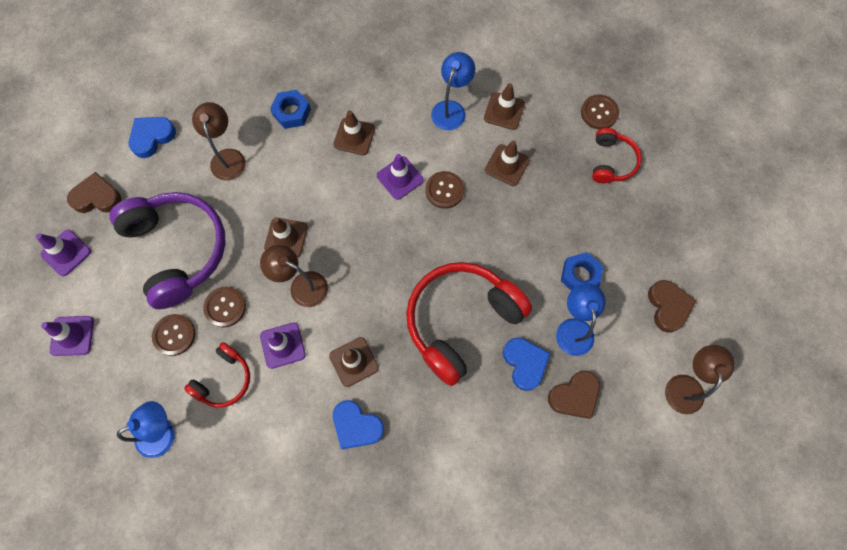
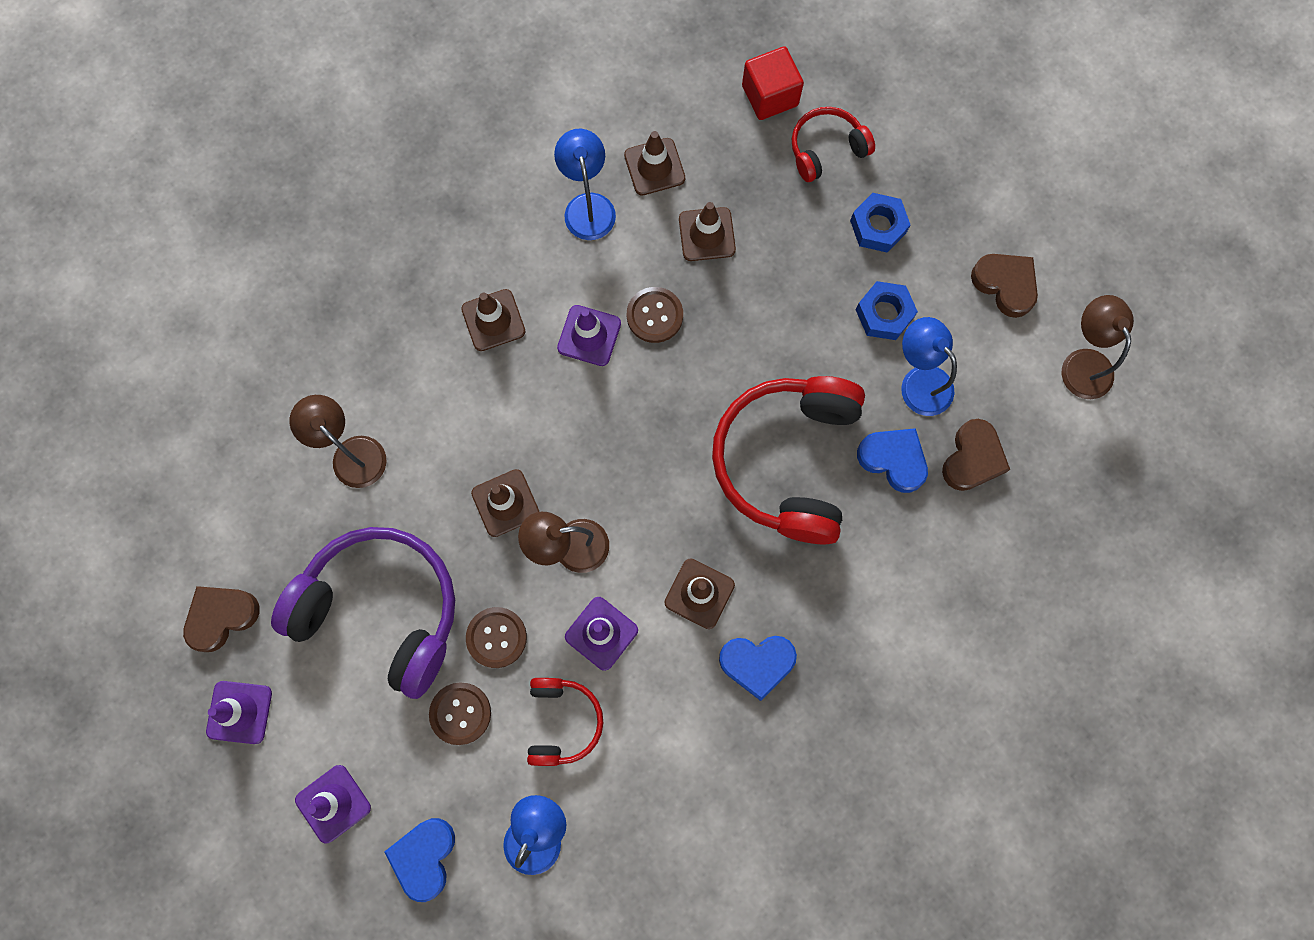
camera: 35 degrees left, 5 degrees up
blue heart [129,117,176,158] -> blue heart moved to [384,818,455,902]
blue nut [270,90,311,129] -> blue nut moved to [850,193,910,253]
brown button [581,95,619,129] -> red cube [742,46,804,120]
red headphones [592,128,642,183] -> red headphones turned 90 degrees counterclockwise [792,107,875,182]

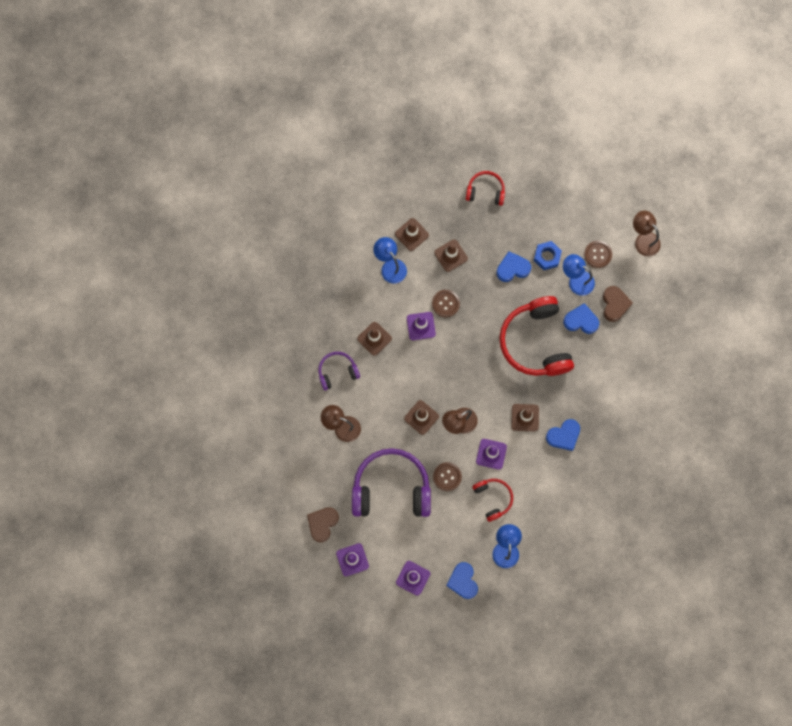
camera: 25 degrees left, 0 degrees up
brown button [429,683,491,745] -> brown button moved to [584,241,612,268]
red cube [742,46,804,120] -> none
red headphones [792,107,875,182] -> red headphones turned 60 degrees clockwise [466,171,505,206]
blue nut [850,193,910,253] -> none
brown heart [971,254,1038,318] -> none
none -> purple headphones [318,352,360,390]
none -> blue heart [496,251,531,282]

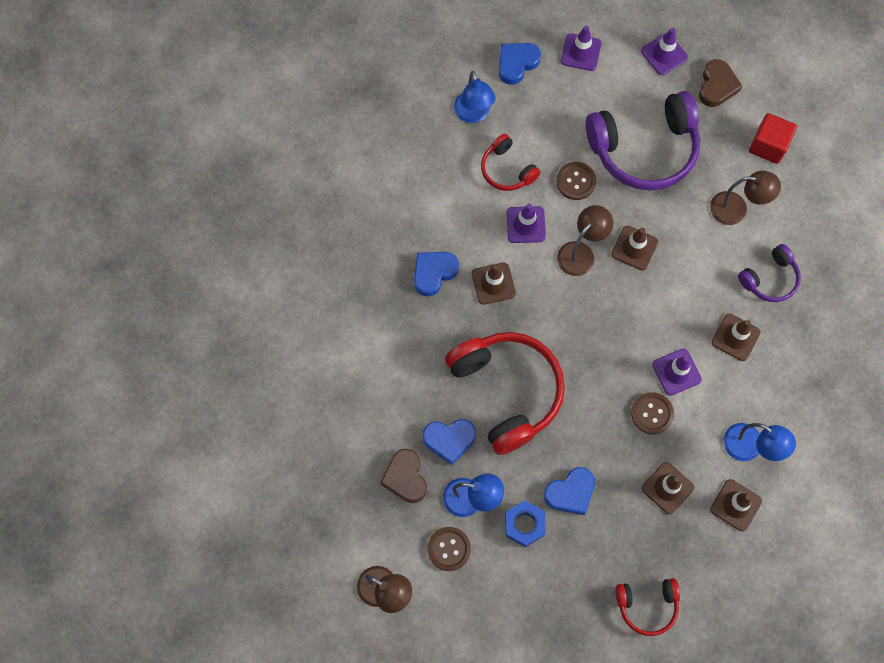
camera: 165 degrees right, 5 degrees down
blue heart [446,562,478,599] -> blue heart turned 105 degrees counterclockwise [499,43,541,85]
none -> red cube [749,113,797,164]

